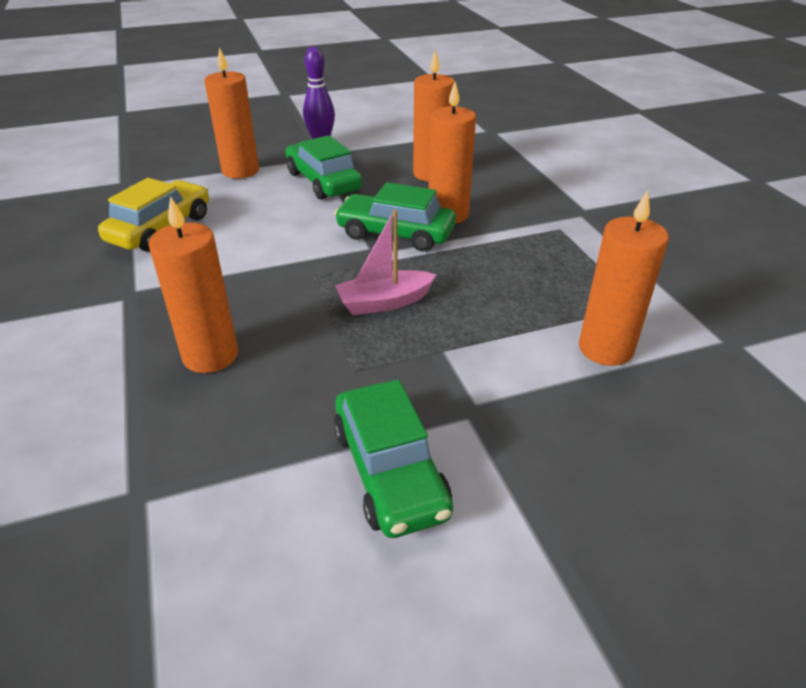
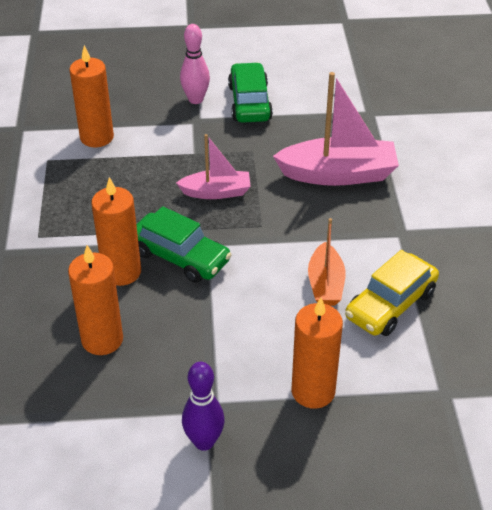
camera: 165 degrees left, 5 degrees up
orange candle [149,196,238,373] -> pink boat [273,72,399,186]
green car [286,135,362,200] -> none
none -> pink bowling pin [180,24,210,104]
none -> orange boat [308,218,345,306]

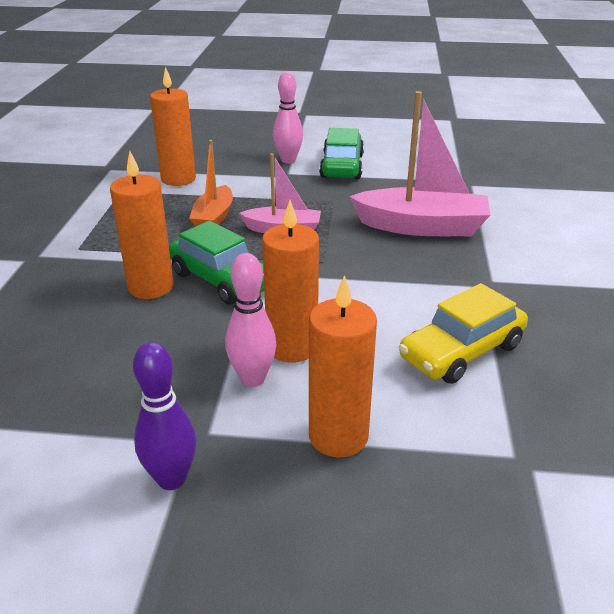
camera: 10 degrees right, 10 degrees down
orange candle [68,245,123,355] -> orange candle moved to [262,200,319,363]
orange boat [308,218,345,306] -> orange boat moved to [189,140,233,227]
none -> pink bowling pin [225,253,277,387]

